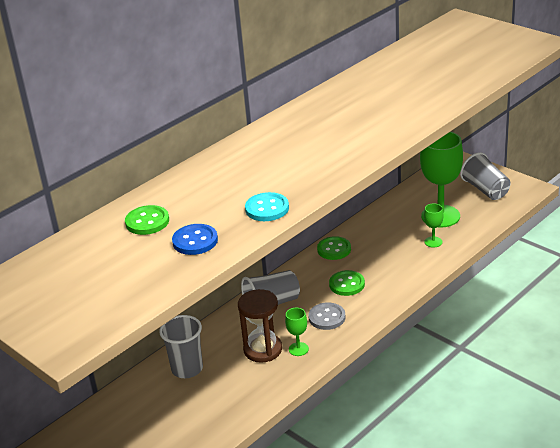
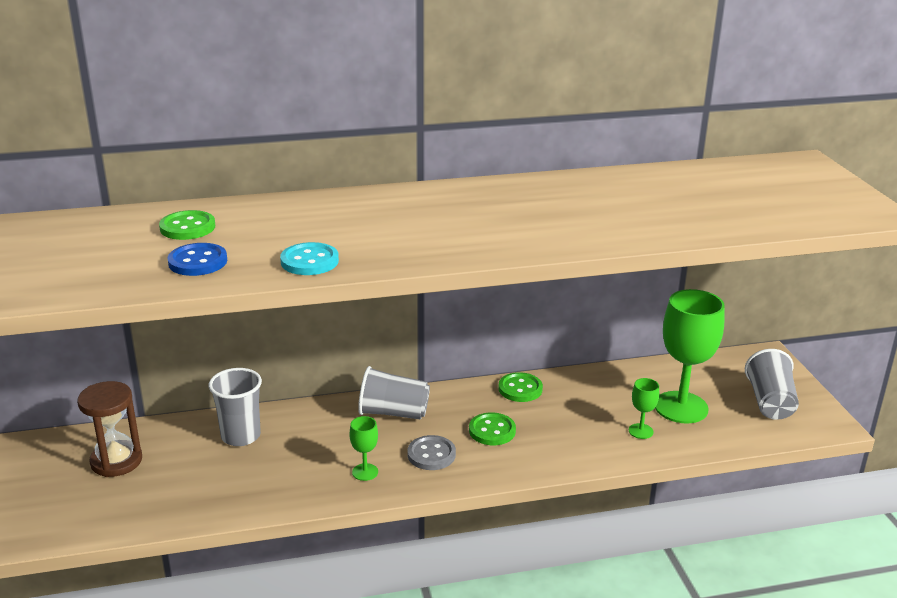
camera: 30 degrees right, 5 degrees down
brown hourglass [238,289,282,363] -> brown hourglass moved to [77,381,142,477]

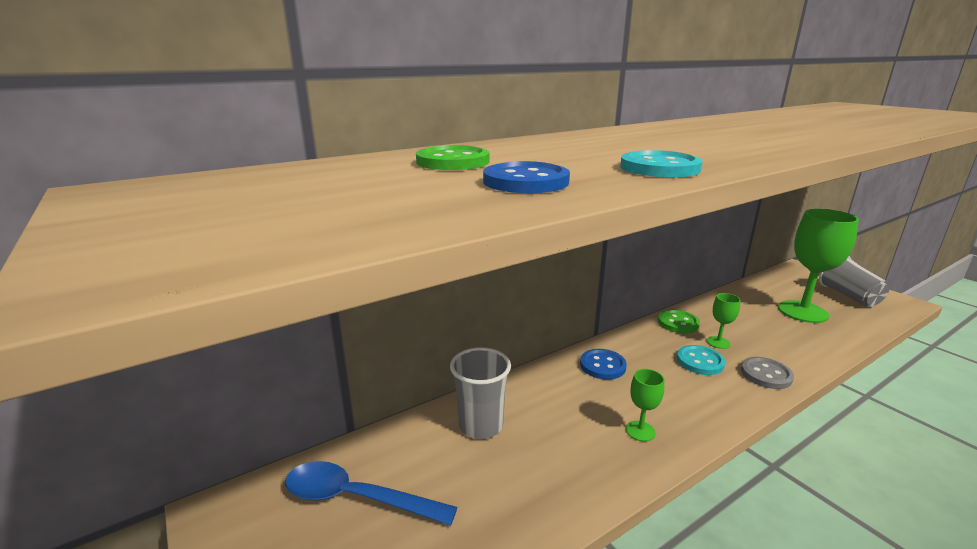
camera: 20 degrees left, 5 degrees down
brown hourglass [77,381,142,477] -> blue spoon [285,461,457,526]
grey cup [358,366,430,420] -> blue button [580,349,627,380]
grey button [407,435,456,470] -> grey button moved to [741,357,794,389]
green button [469,412,516,445] -> turquoise button [677,345,725,375]
green goblet [629,378,659,439] -> green goblet moved to [707,293,741,349]

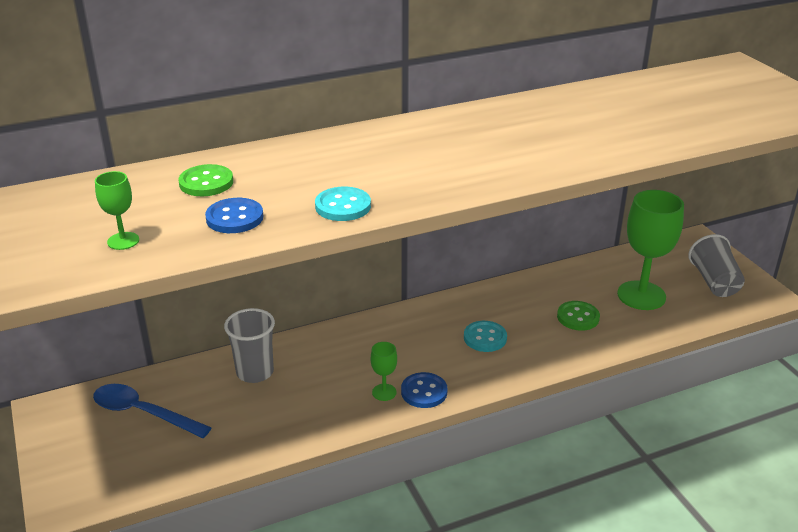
camera: 10 degrees right, 10 degrees up
blue button [580,349,627,380] -> blue button moved to [401,372,447,408]
green button [658,310,700,333] -> green button moved to [557,301,600,331]
green goblet [707,293,741,349] -> green goblet moved to [95,171,139,250]
grey button [741,357,794,389] -> none

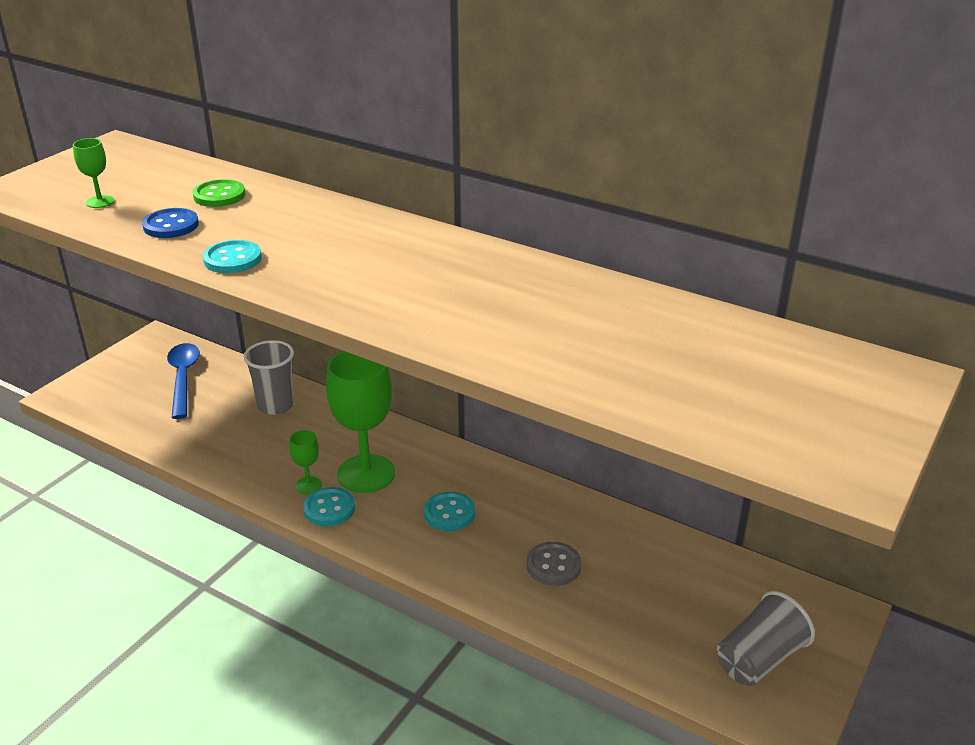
camera: 55 degrees right, 0 degrees up
blue button [401,372,447,408] -> turquoise button [303,487,355,526]
green button [557,301,600,331] -> grey button [527,542,582,586]
green goblet [617,190,684,310] -> green goblet moved to [326,351,395,493]

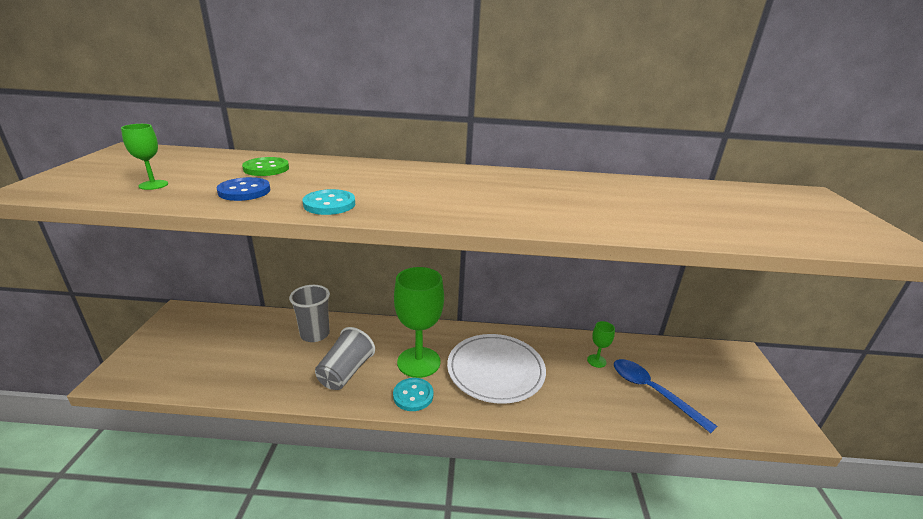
camera: 30 degrees left, 5 degrees down
blue spoon [167,343,200,419] -> blue spoon moved to [614,359,717,433]
green goblet [289,430,322,494] -> green goblet moved to [587,321,615,368]
turquoise button [424,491,475,531] -> white plate [447,334,546,404]
grey button [527,542,582,586] -> none
grey cup [717,591,815,686] -> grey cup moved to [315,327,375,390]

